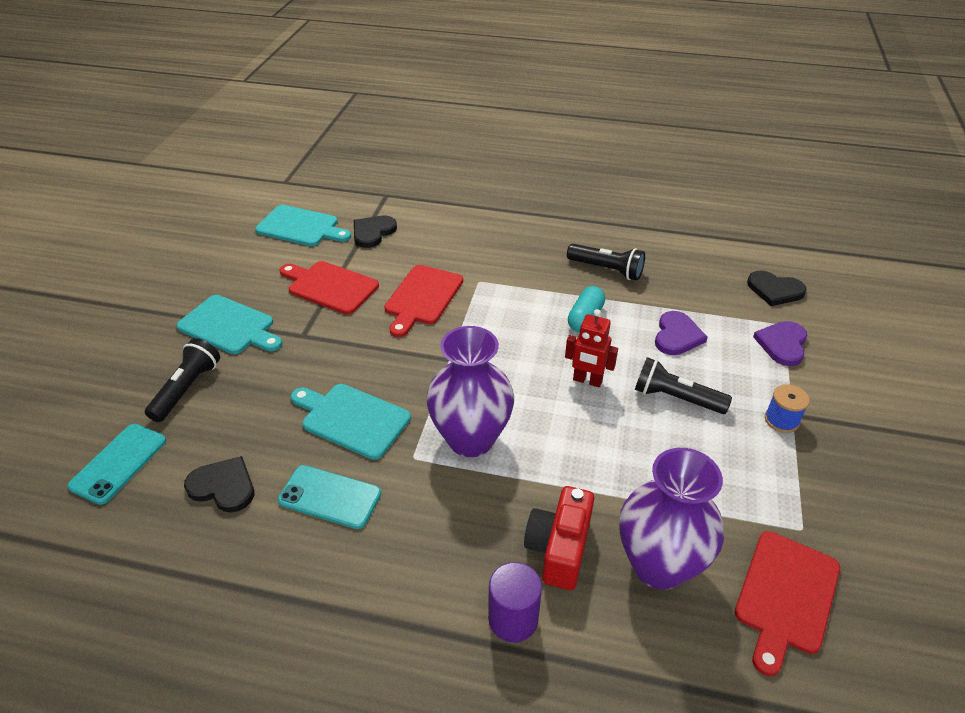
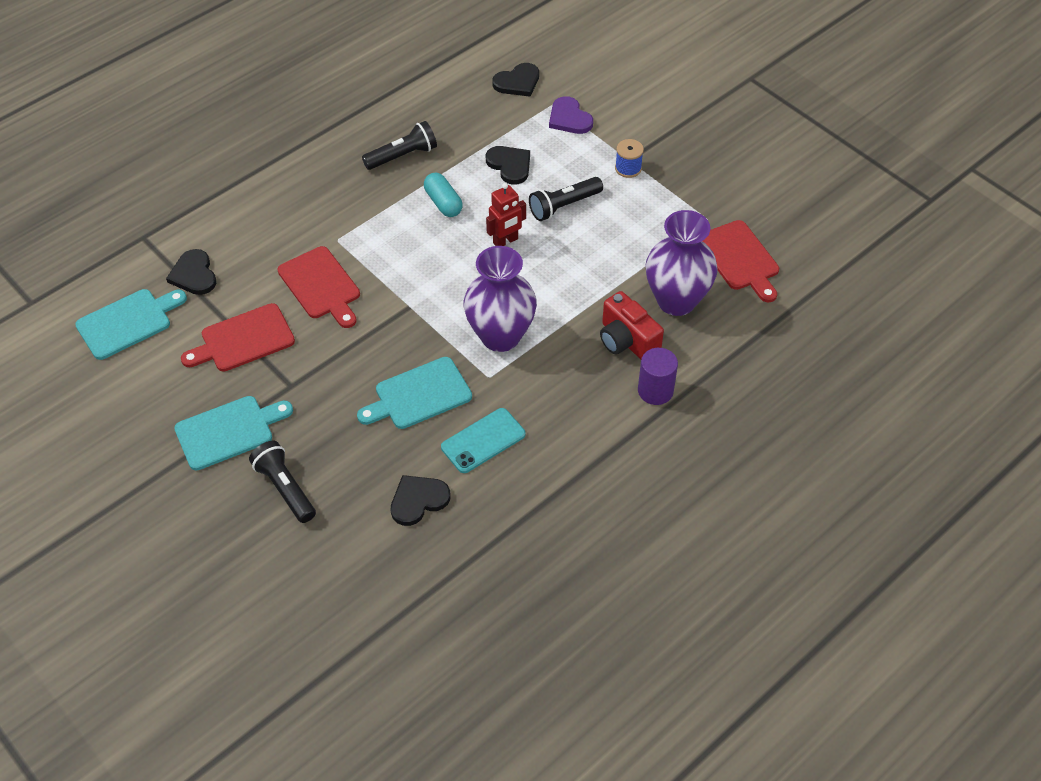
camera: 55 degrees left, 10 degrees up
turquoise phone [67,424,166,505] -> none
purple heart [655,311,708,355] -> black heart [486,146,530,185]

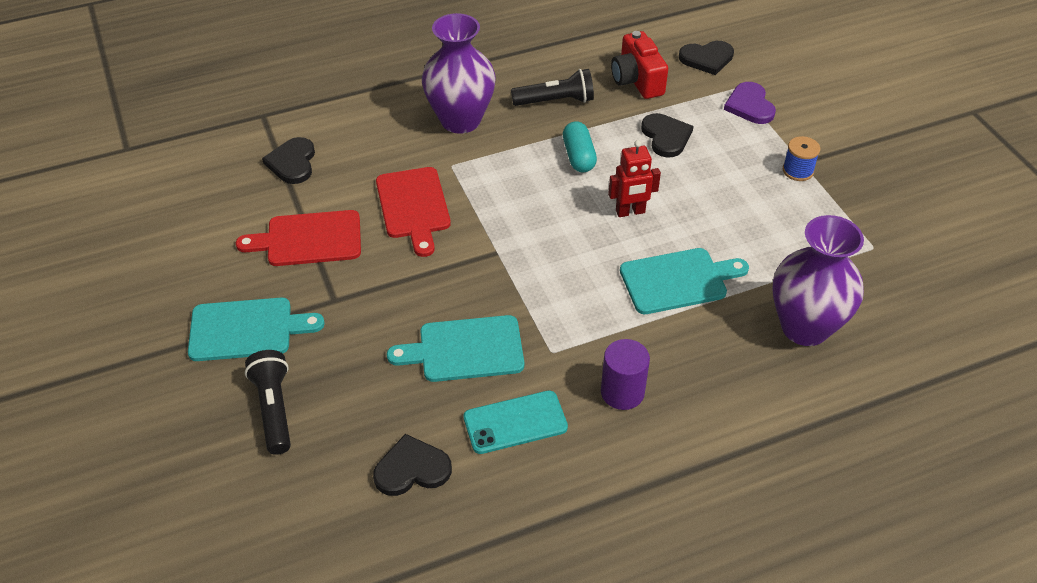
camera: 20 degrees right, 5 degrees down
turquoise cutting board [75,289,187,360] -> turquoise cutting board moved to [620,248,749,314]
purple vase [464,246,537,352] -> purple vase moved to [422,13,496,134]
black flashlight [529,177,603,221] -> none
red camera [600,291,664,359] -> red camera moved to [611,31,668,99]
purple cylinder [638,348,678,405] -> purple cylinder moved to [601,339,650,410]
red cutting board [703,220,779,302] -> none

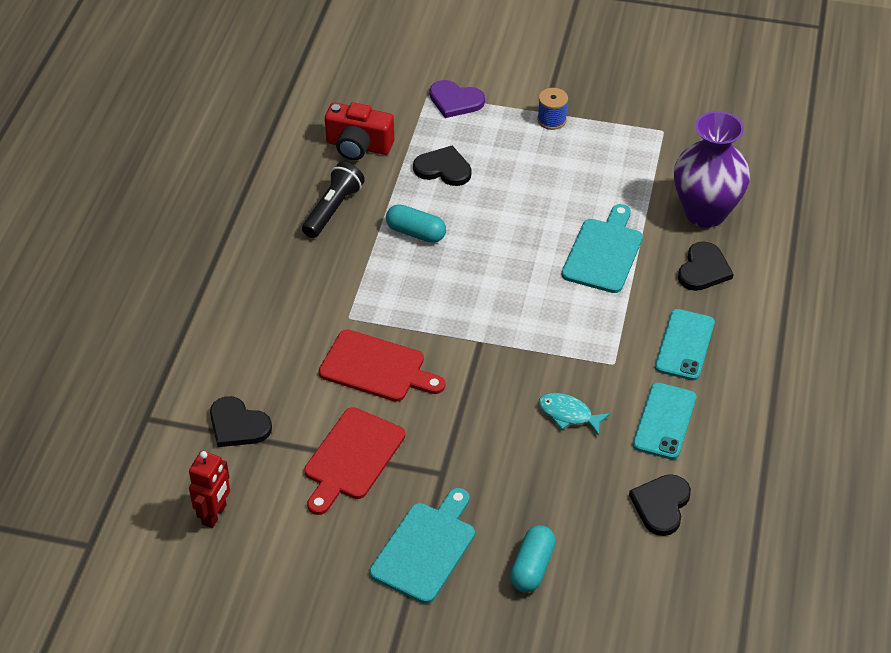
camera: 55 degrees left, 0 degrees up
black flashlight [245,350,291,455] -> turquoise capsule [510,525,556,593]
turquoise cutting board [387,315,524,382] -> turquoise fish [538,393,610,436]
purple vase [422,13,496,134] -> none
purple cylinder [601,339,650,410] -> turquoise phone [655,309,715,380]
red robot [608,140,661,217] -> red robot moved to [189,451,230,528]
black heart [679,41,734,75] -> black heart moved to [678,241,733,291]

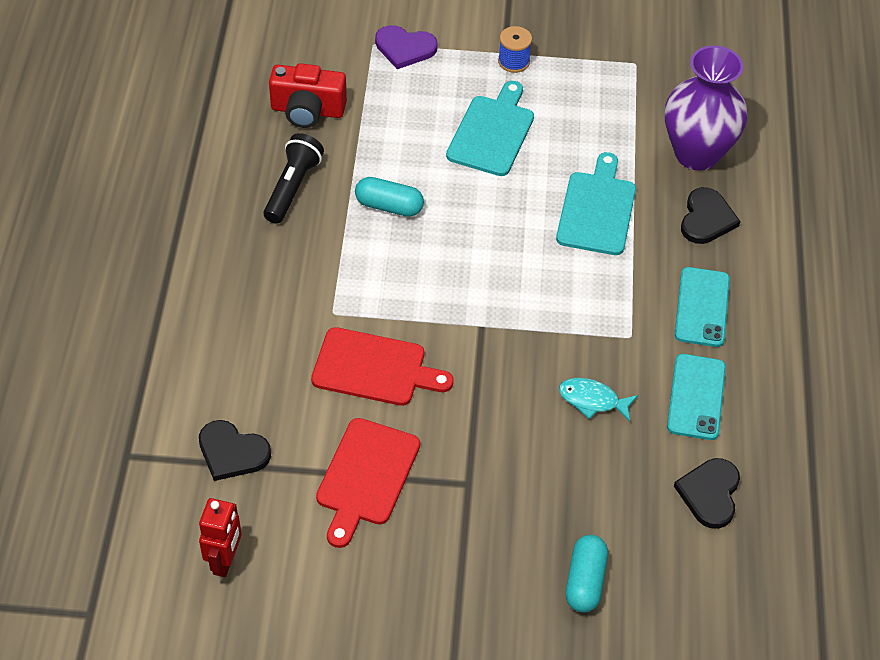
camera: 10 degrees left, 5 degrees up
turquoise cutting board [370,488,475,604] -> turquoise cutting board moved to [446,81,534,176]
black heart [413,146,471,186] -> none

